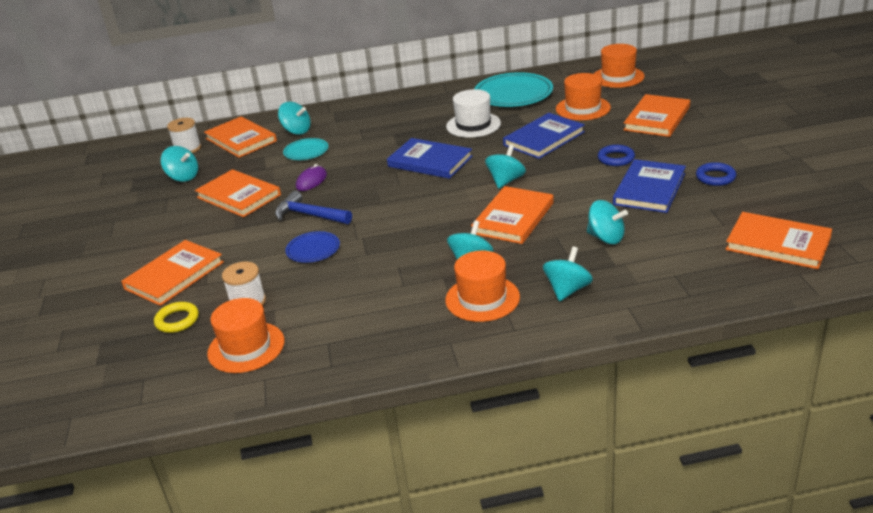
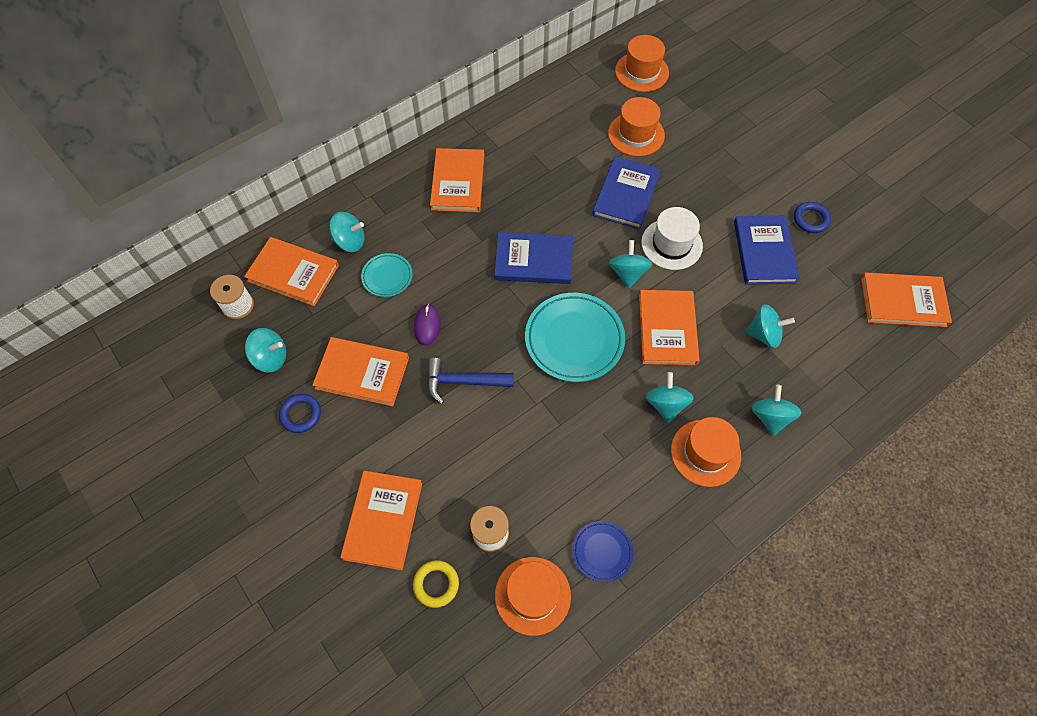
camera: 30 degrees left, 30 degrees up
blue plate [285,231,340,263] -> blue plate moved to [573,521,633,582]
white hat [446,89,501,138] -> white hat moved to [641,207,703,270]
turquoise plate [474,72,553,107] -> turquoise plate moved to [525,293,625,382]
blue ring [598,145,635,166] -> blue ring moved to [279,394,321,433]
orange book [623,94,690,137] -> orange book moved to [430,148,485,212]

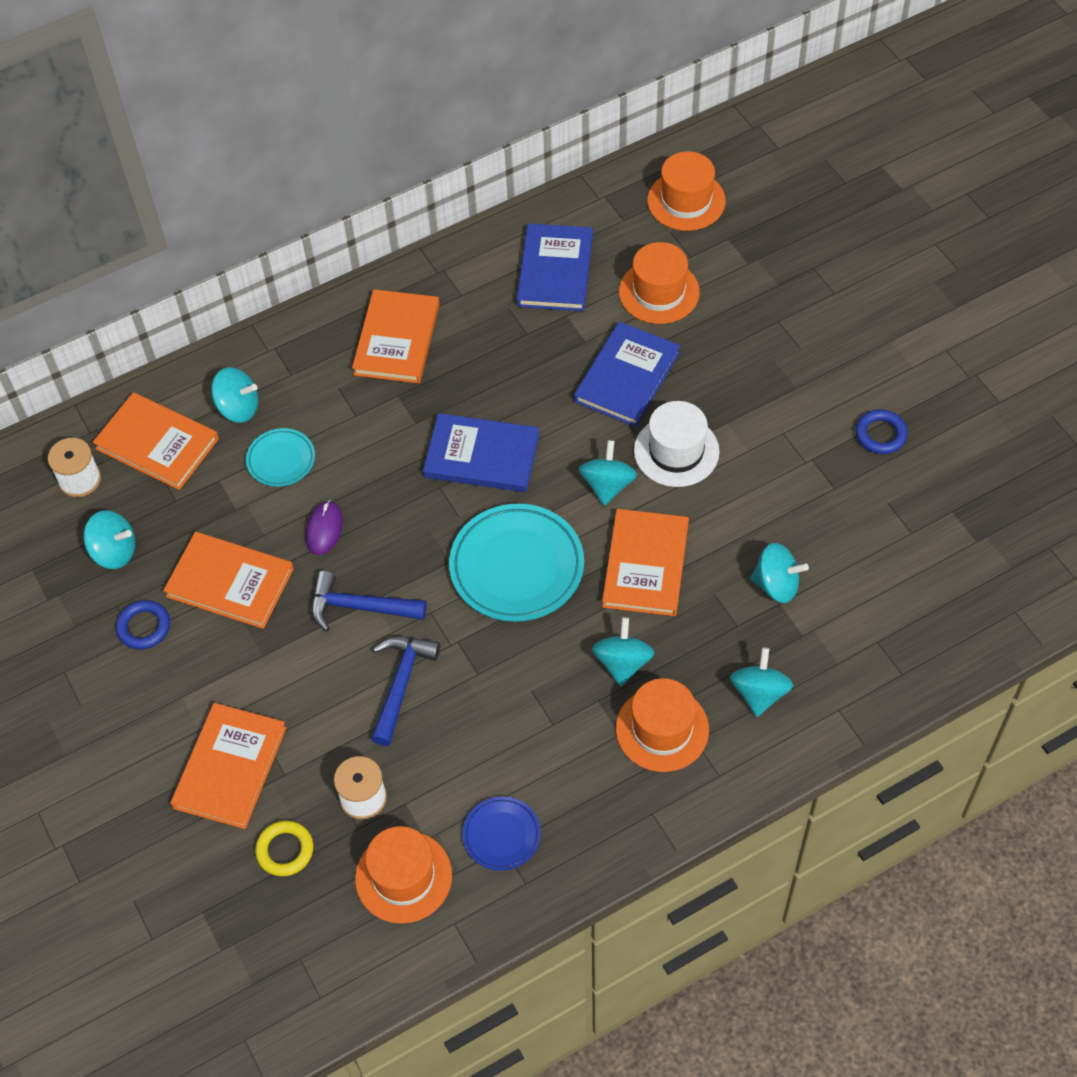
camera: 10 degrees right, 5 degrees down
blue book [734,216,800,285] -> blue book moved to [517,223,593,311]
orange book [861,272,952,327] -> none
none -> blue hammer [371,637,440,746]

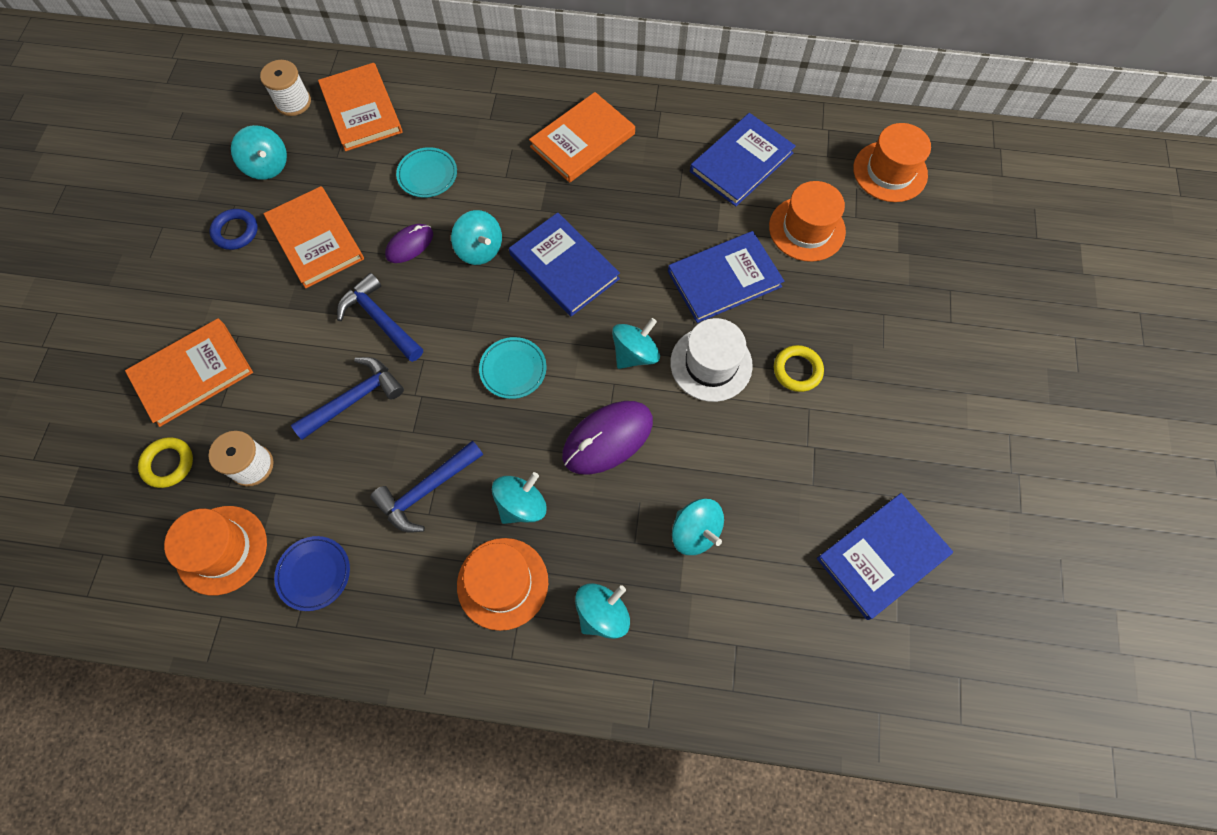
camera: 35 degrees right, 10 degrees up
turquoise spinning top [211,367,258,423] -> turquoise spinning top moved to [451,210,502,265]
turquoise plate [449,503,584,622] -> turquoise plate [479,337,546,399], size x0.53
orange book [602,509,689,616] -> purple mouse [562,401,653,475]
blue ring [855,409,908,454] -> none
none -> blue hammer [370,440,483,533]
none -> yellow ring [774,345,824,392]
none -> blue book [817,493,953,620]

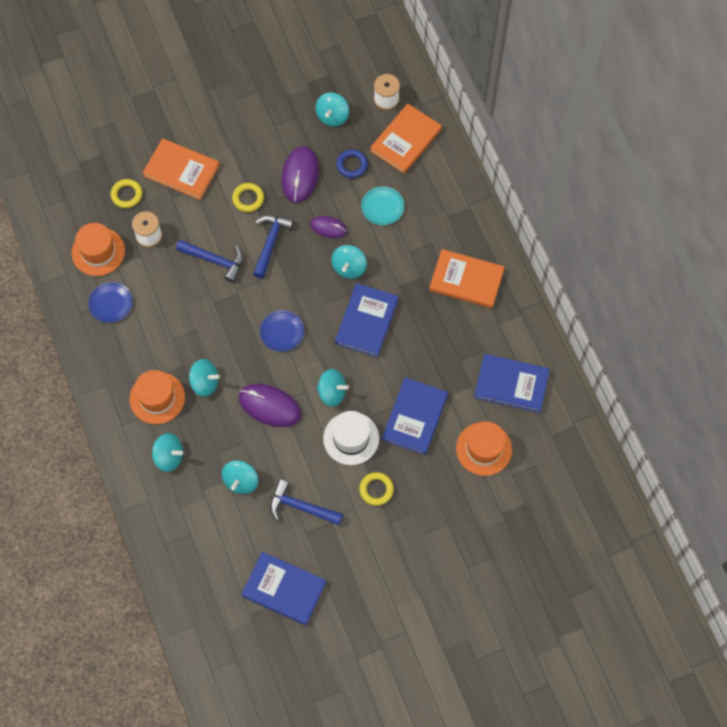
camera: 60 degrees right, 0 degrees up
blue ring [209,209,258,250] -> blue ring moved to [336,149,368,178]
orange book [263,186,364,288] -> purple mouse [282,146,319,203]
blue hammer [370,440,483,533] -> blue hammer moved to [270,479,343,525]
turquoise plate [479,337,546,399] -> blue plate [260,310,304,352]
blue book [668,231,784,323] -> blue book turned 75 degrees clockwise [382,377,448,455]
orange hat [853,123,931,202] -> none
none -> yellow ring [232,183,264,212]

